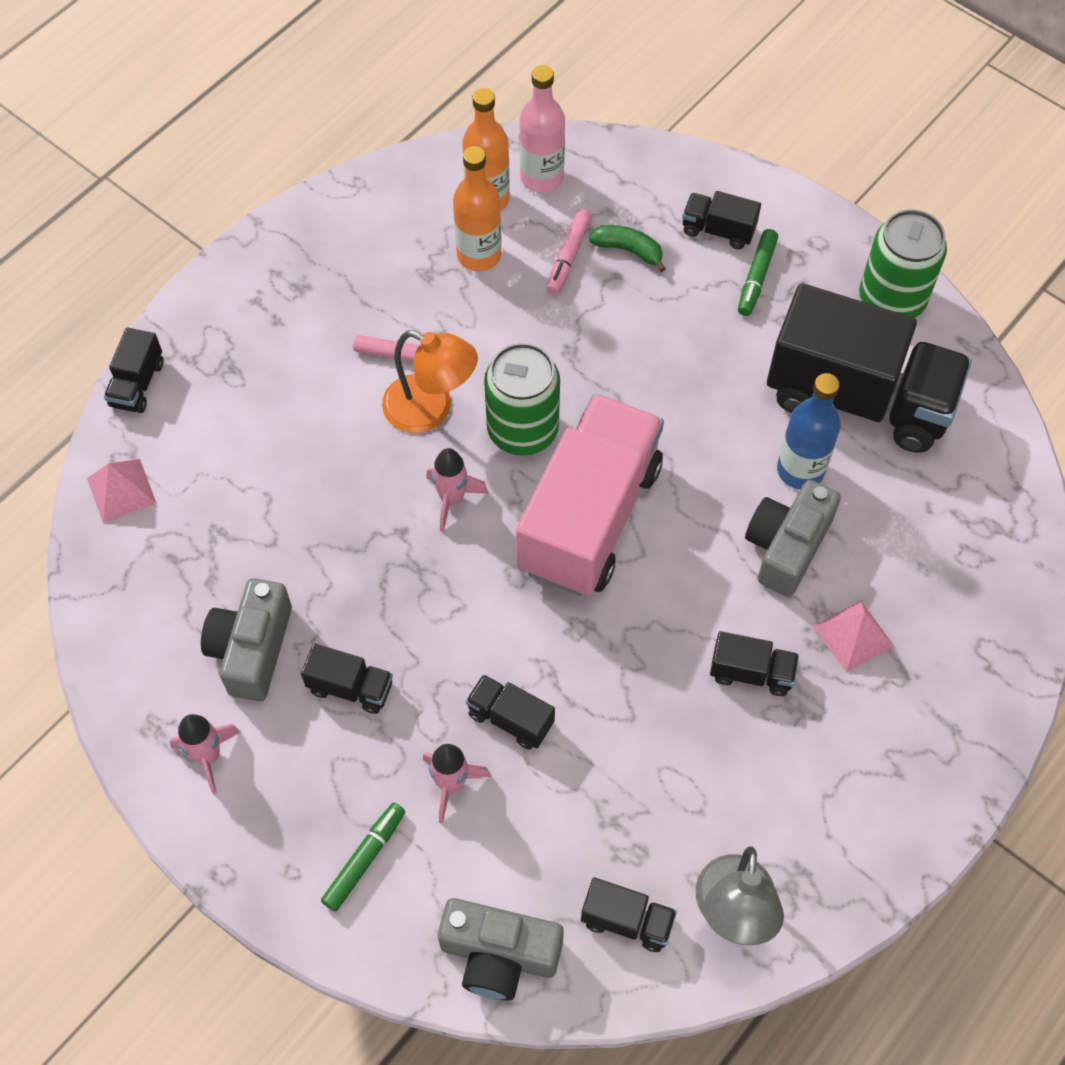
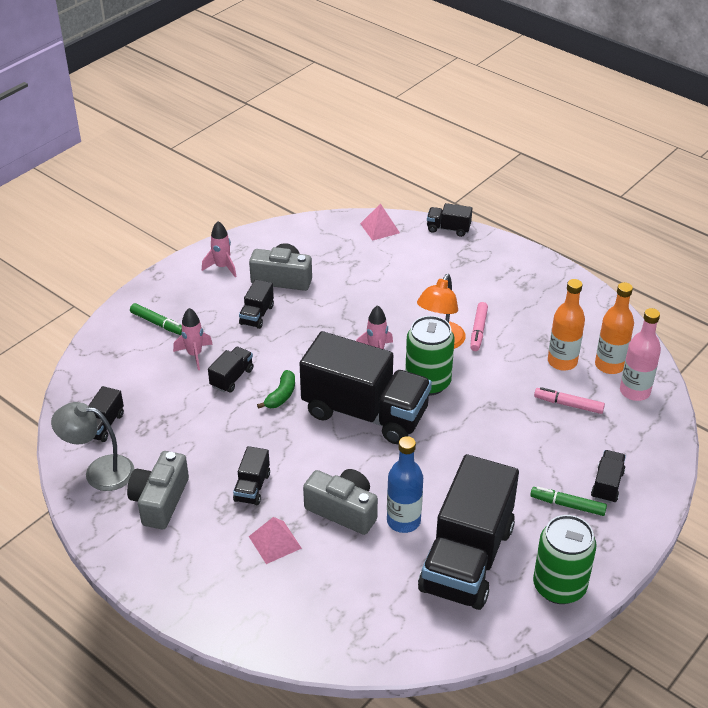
camera: 90 degrees right, 20 degrees down
grey camera [438,898,564,1001] -> grey camera moved to [127,451,189,529]
pink truck [516,394,664,596] -> black truck [299,331,432,444]
green banana [589,225,666,272] -> green banana moved to [257,370,295,409]

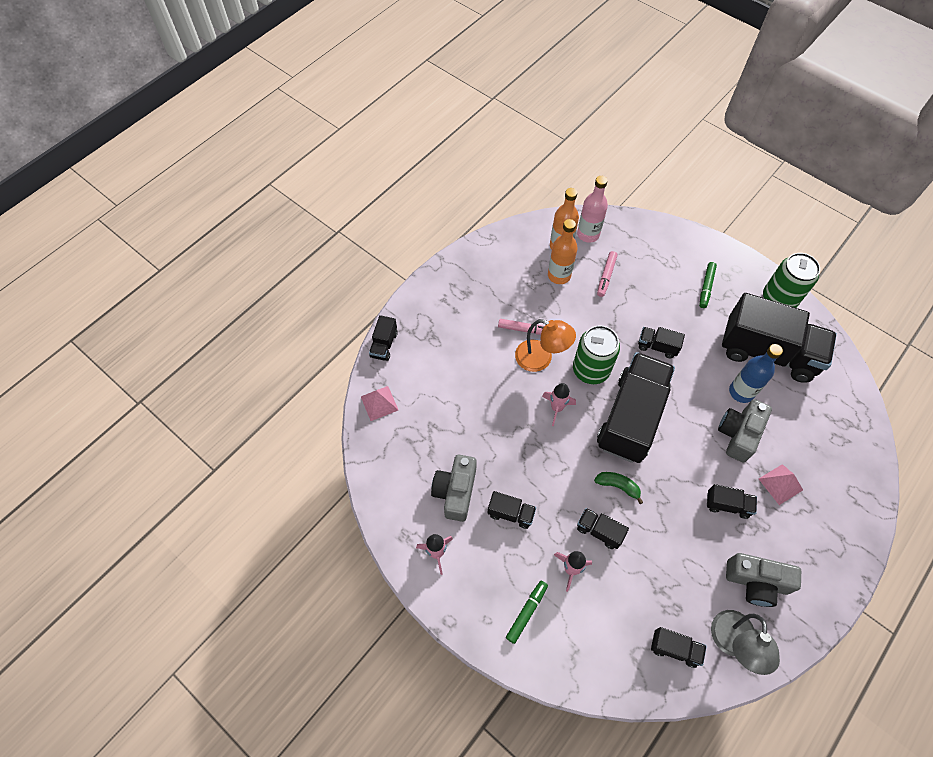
camera: 90 degrees left, 20 degrees up
black truck [591,450,626,503] -> black truck moved to [638,327,685,358]

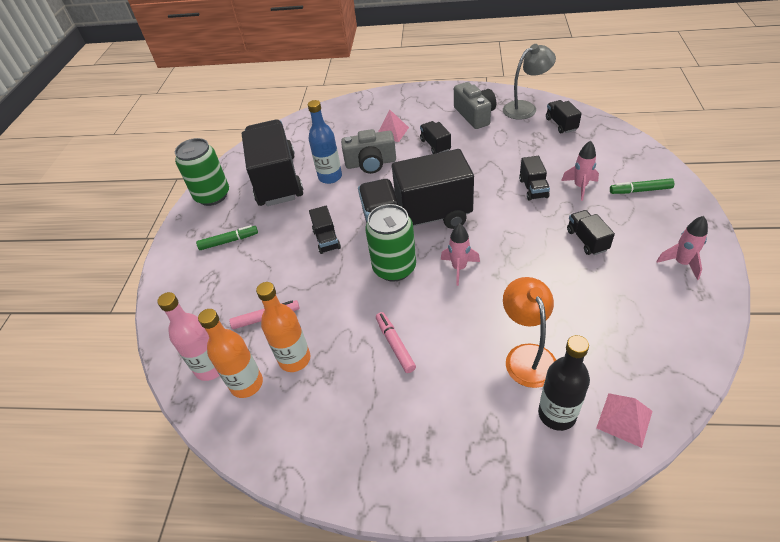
camera: 120 degrees left, 15 degrees down
black truck [369,315,398,361] -> none
grey camera [431,455,477,522] -> none
orange lamp [515,319,576,372] -> orange lamp moved to [503,277,556,388]
green banana [594,472,643,504] -> none
none -> black bottle [538,335,590,431]

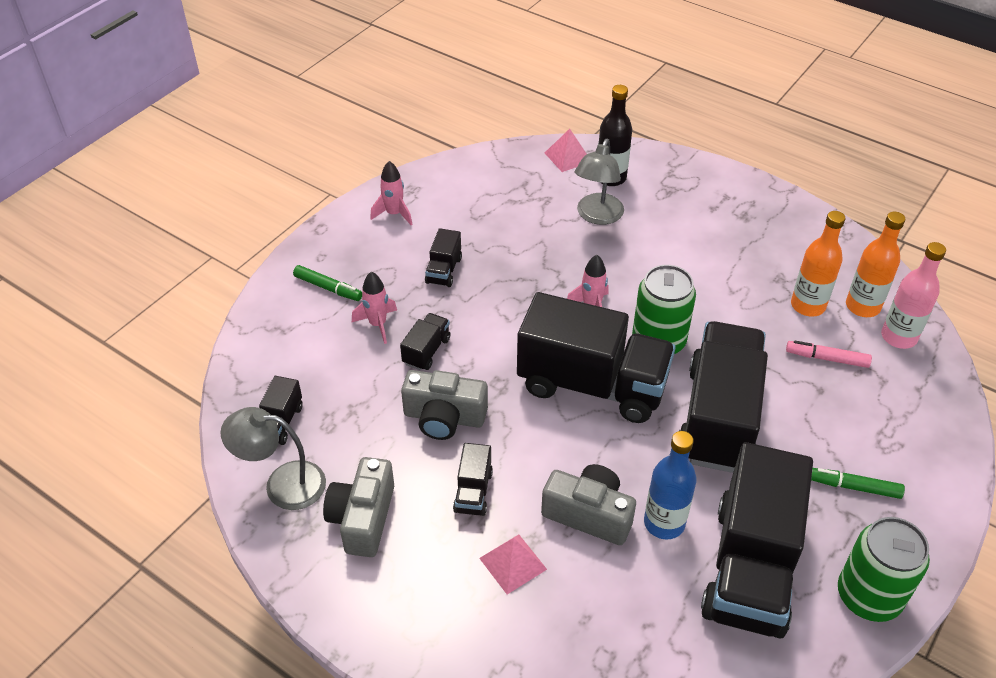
camera: 155 degrees left, 0 degrees up
black truck [309,206,341,254] -> black truck [679,321,768,473], size x2.39
pink marker [376,312,416,373] -> none
orange lamp [503,277,556,388] -> grey lamp [575,139,624,225]
none -> grey camera [401,370,488,440]

